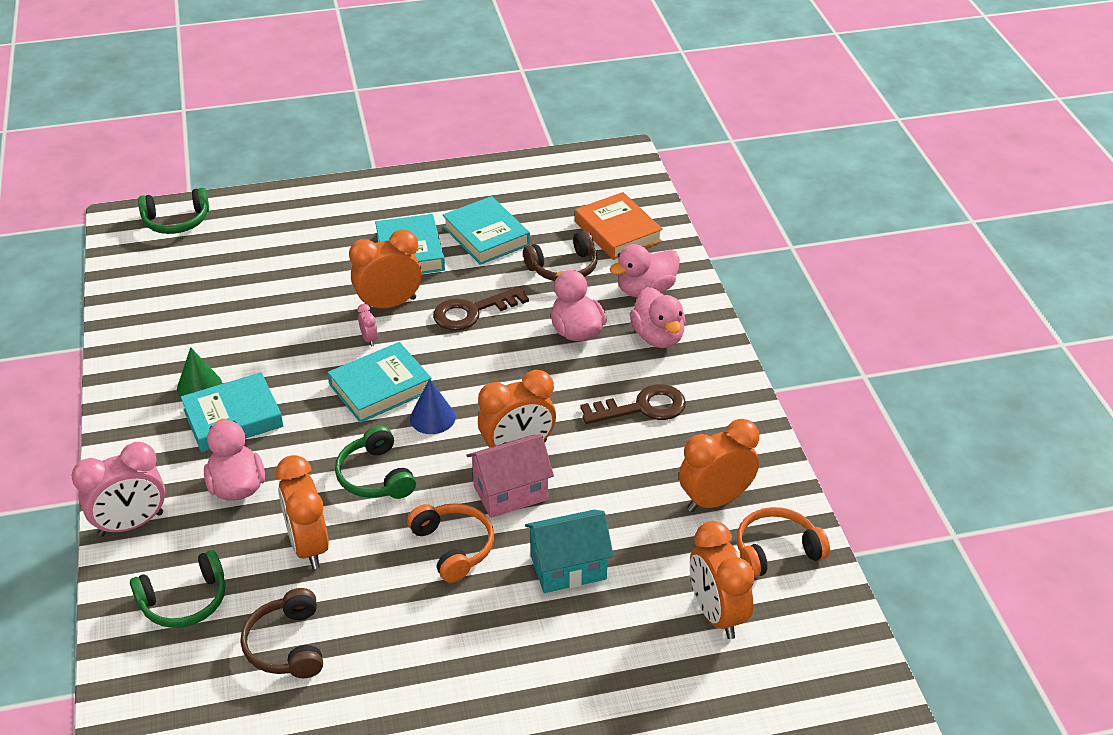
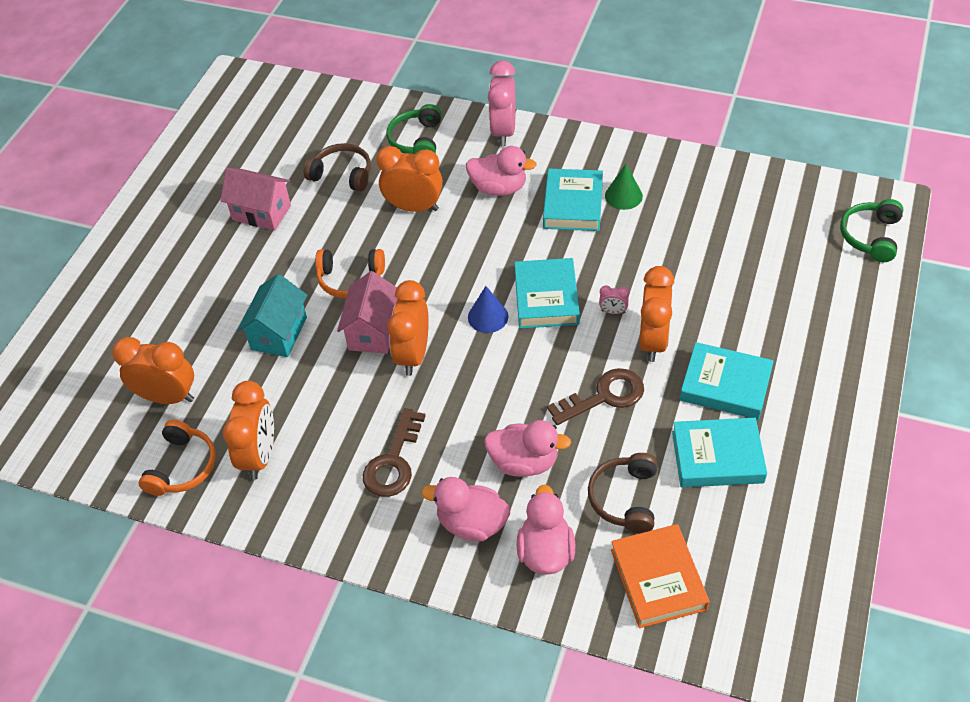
camera: 125 degrees right, 10 degrees up
green headphones [335,425,416,499] -> none
brown key [433,286,529,331] -> brown key turned 60 degrees clockwise [547,368,644,425]
orange book [575,192,663,260] -> orange book turned 75 degrees clockwise [611,524,710,628]
none -> pink house [220,168,291,231]

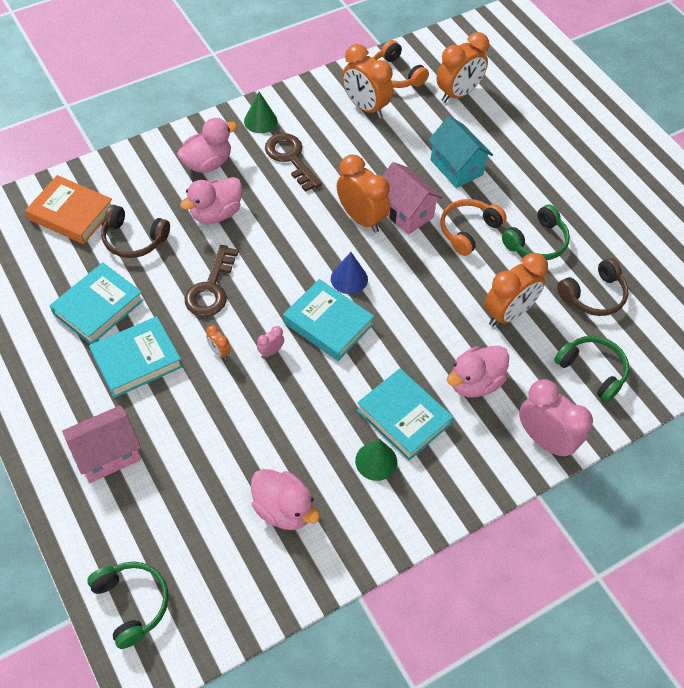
camera: 125 degrees right, 5 degrees up
pink house [220,168,291,231] -> pink house moved to [62,405,141,483]
pink duck [516,485,575,575] -> pink duck moved to [251,469,320,530]
brown headphones [588,453,657,533] -> brown headphones turned 150 degrees clockwise [101,205,170,258]
orange clock [639,266,675,362] -> orange clock [206,325,231,360], size x0.44
none -> green cone [244,92,277,133]
none -> green headphones [502,204,570,260]

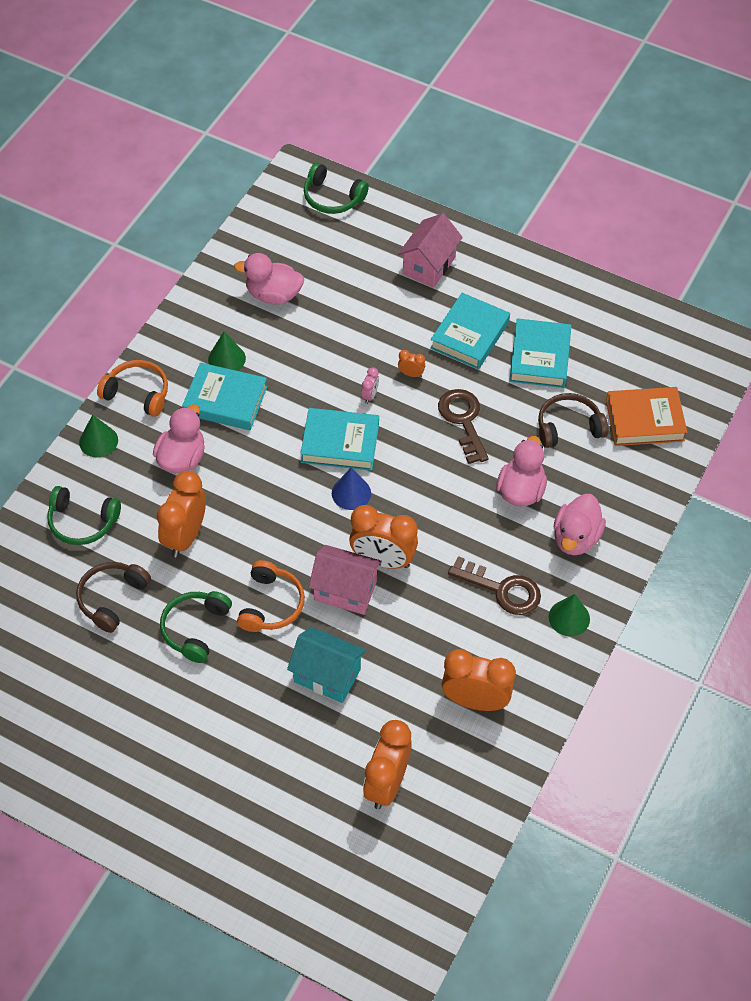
camera: 150 degrees right, 0 degrees up
orange headphones [373,40,429,88] -> orange headphones moved to [97,360,168,417]
pink clock [519,379,593,458] -> green cone [79,415,118,458]

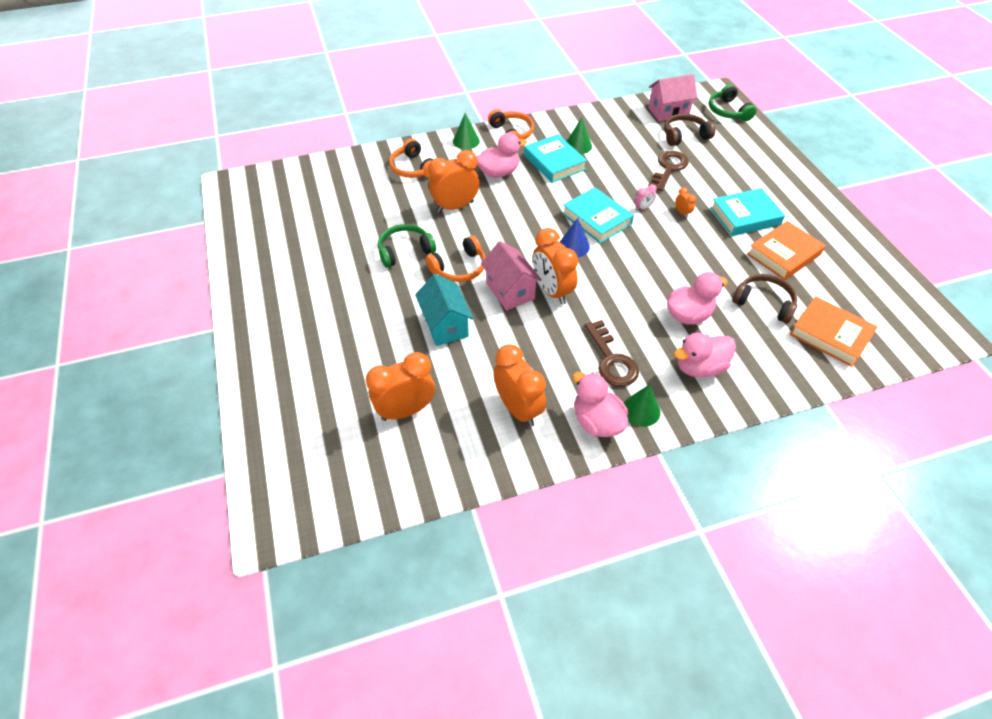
camera: 45 degrees right, 5 degrees down
green headphones [47,486,121,545] -> orange headphones [389,139,433,178]
brown headphones [76,562,151,633] -> brown headphones moved to [664,114,715,146]
pink duck [234,253,304,305] -> pink duck moved to [573,372,629,437]
pink house [398,213,463,288] -> pink house moved to [648,74,698,121]
brown key [438,389,489,464] -> brown key moved to [648,151,689,191]
turquoise book [509,318,571,388] -> orange book [747,221,826,280]

